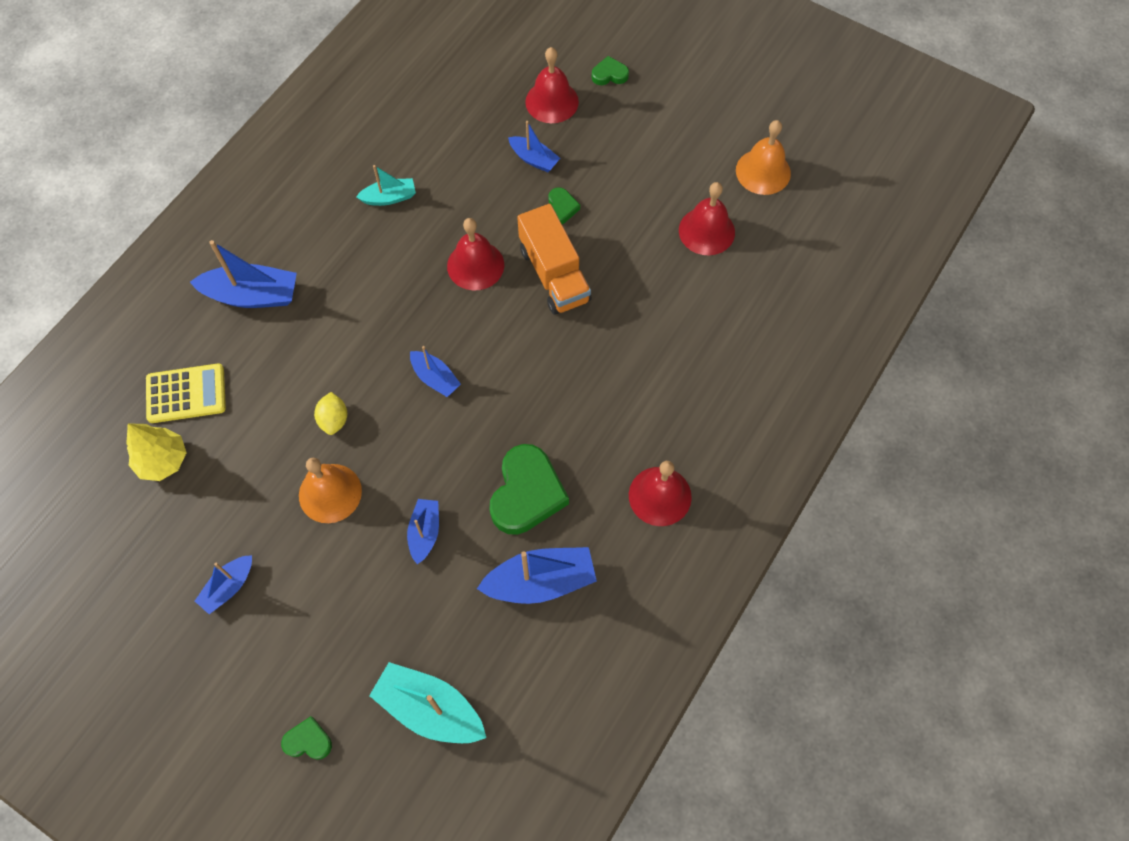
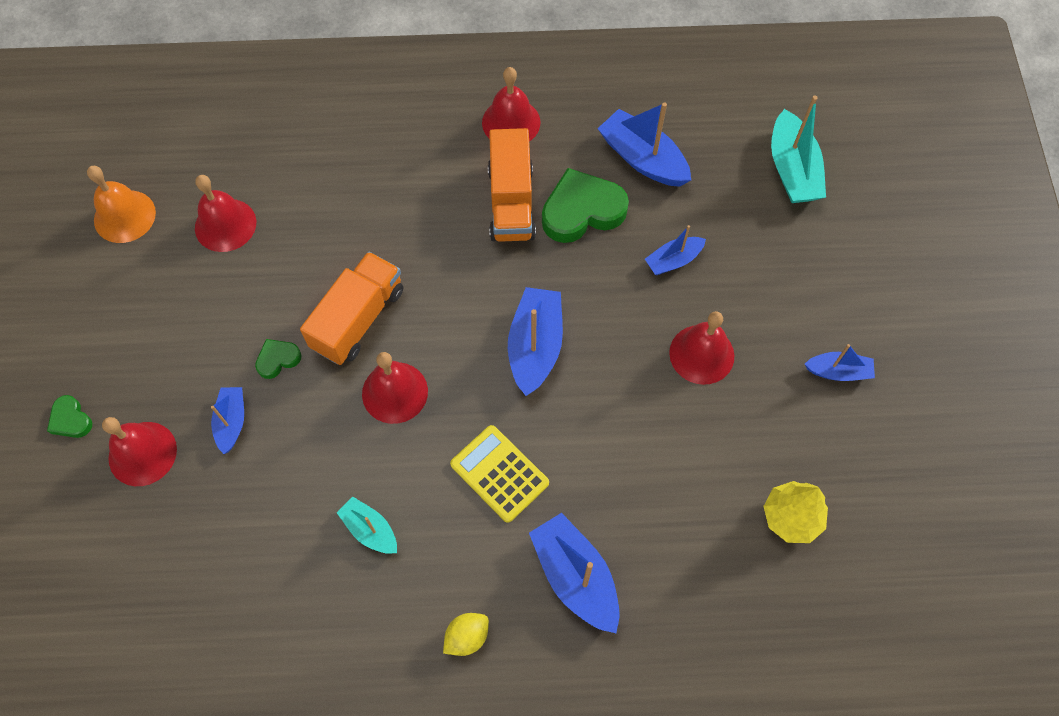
camera: 125 degrees left, 0 degrees up
yellow calculator [146,363,226,423] -> yellow calculator moved to [450,425,549,523]
green heart [281,716,332,760] -> none
orange bell [299,458,362,523] -> red bell [669,311,734,385]
yellow lemon [314,392,347,435] -> yellow lemon moved to [443,613,489,656]
blue boat [410,346,461,397] -> blue boat [508,287,563,396], size x1.70
none -> orange truck [488,128,536,242]

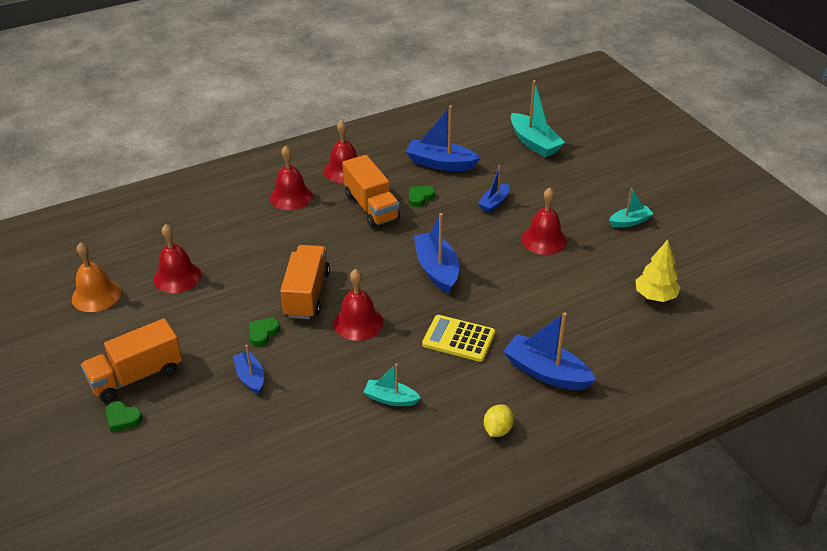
camera: 25 degrees left, 25 degrees down
red bell [102,417,177,486] -> red bell moved to [270,146,313,210]
green heart [542,168,629,243] -> green heart [409,186,435,207], size x0.49
blue boat [805,344,875,381] -> turquoise boat [609,188,654,228]
none -> orange truck [81,318,183,402]

